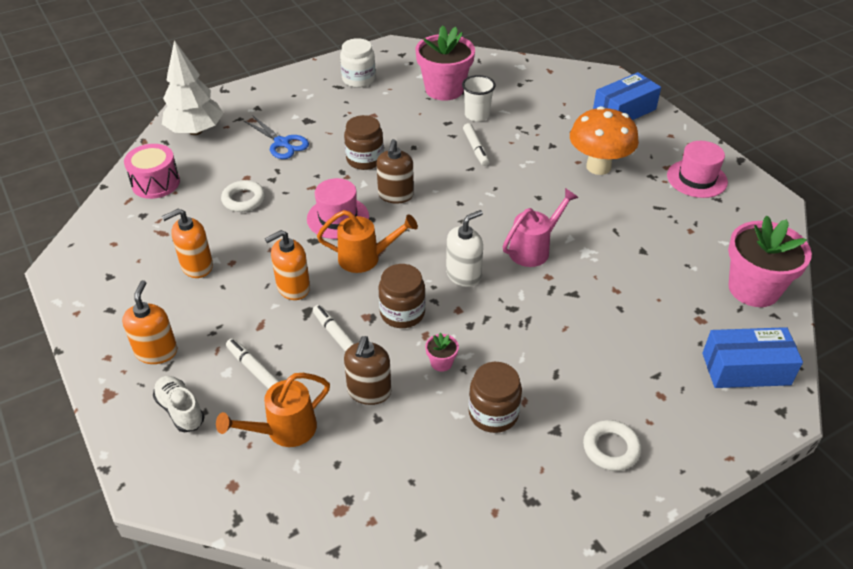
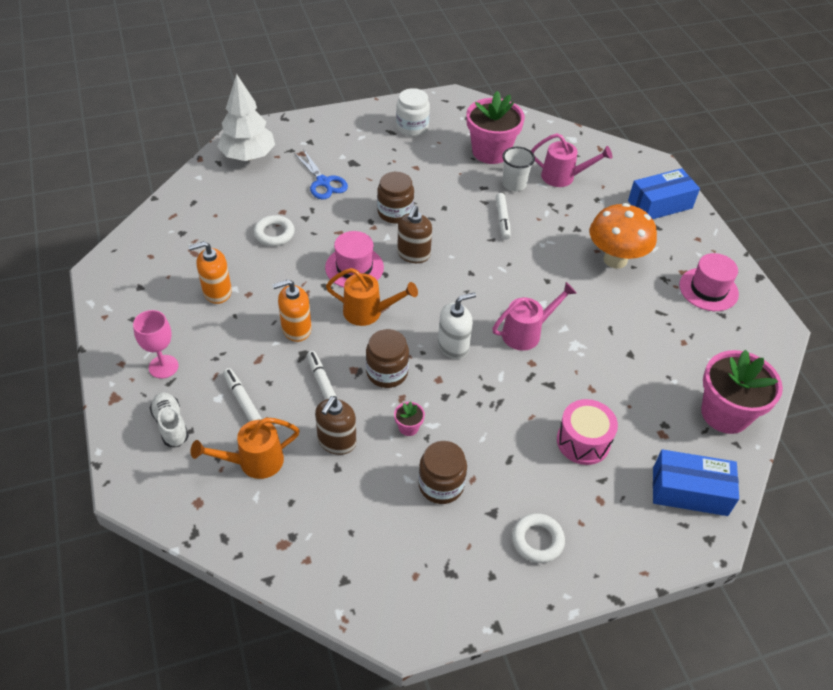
camera: 10 degrees right, 5 degrees up
orange soap dispenser [122,280,178,364] -> pink goblet [133,310,179,379]
pink drum [124,144,180,199] -> pink drum moved to [557,399,618,465]
none -> pink watering can [531,133,612,187]

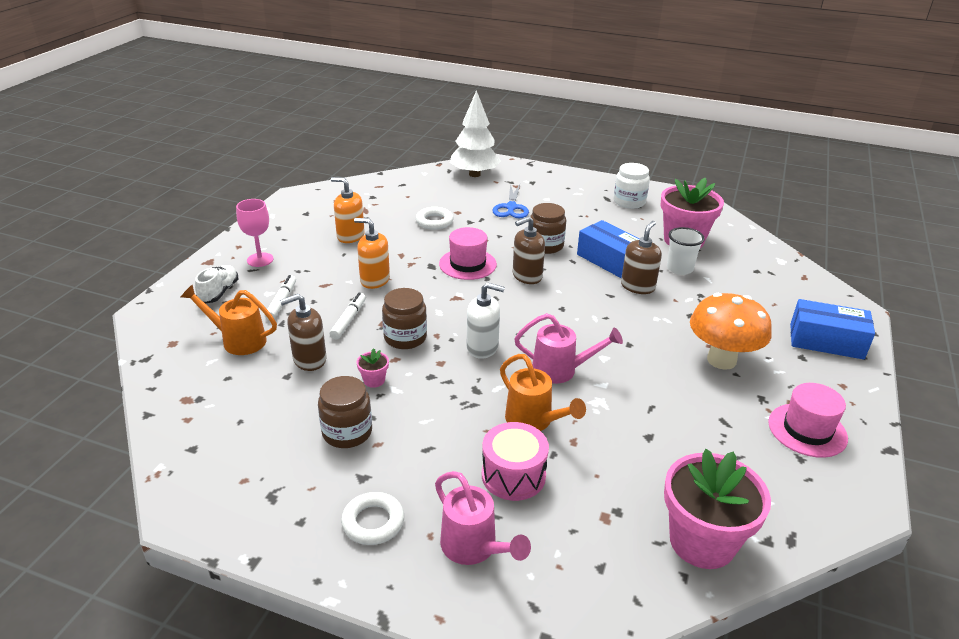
camera: 40 degrees right, 15 degrees down
orange watering can [326,268,418,326] -> orange watering can moved to [500,354,586,431]
white marker [496,193,511,240] -> brown soap dispenser [621,221,662,294]
pink watering can [531,133,612,187] -> pink watering can moved to [435,471,531,565]
blue box [653,449,739,516] -> blue box moved to [577,220,640,278]

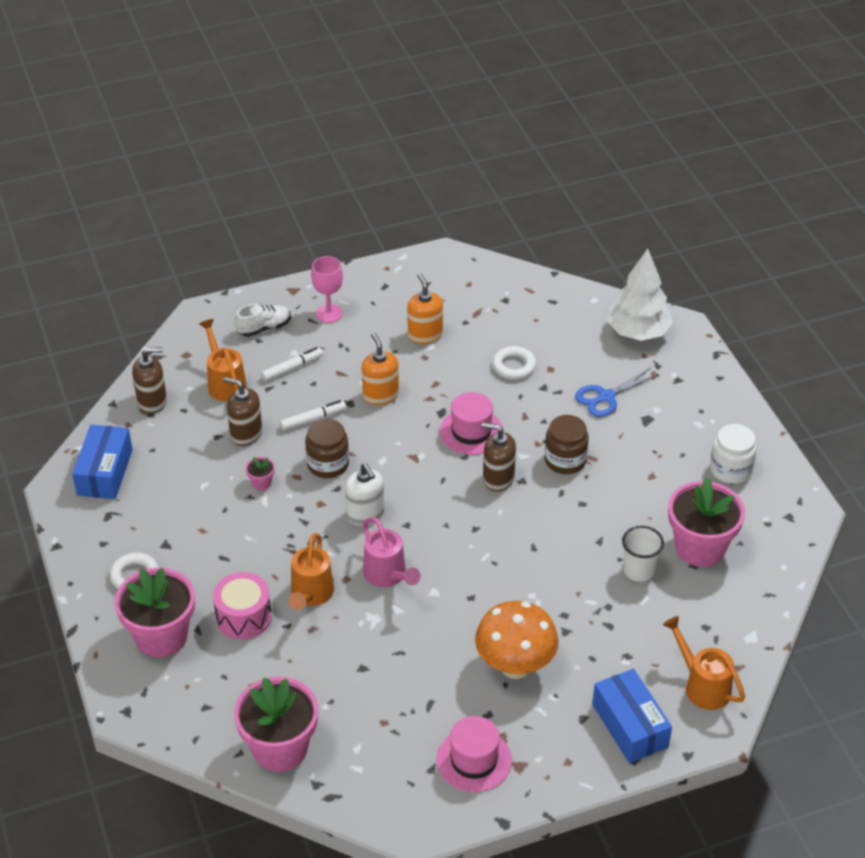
camera: 50 degrees right, 10 degrees up
brown jar [318,376,372,448] -> none
pink watering can [435,471,531,565] -> pink flower pot [115,568,195,658]
blue box [577,220,640,278] -> blue box moved to [72,425,133,499]
brown soap dispenser [621,221,662,294] -> brown soap dispenser moved to [132,347,167,414]
none -> orange watering can [663,616,745,710]

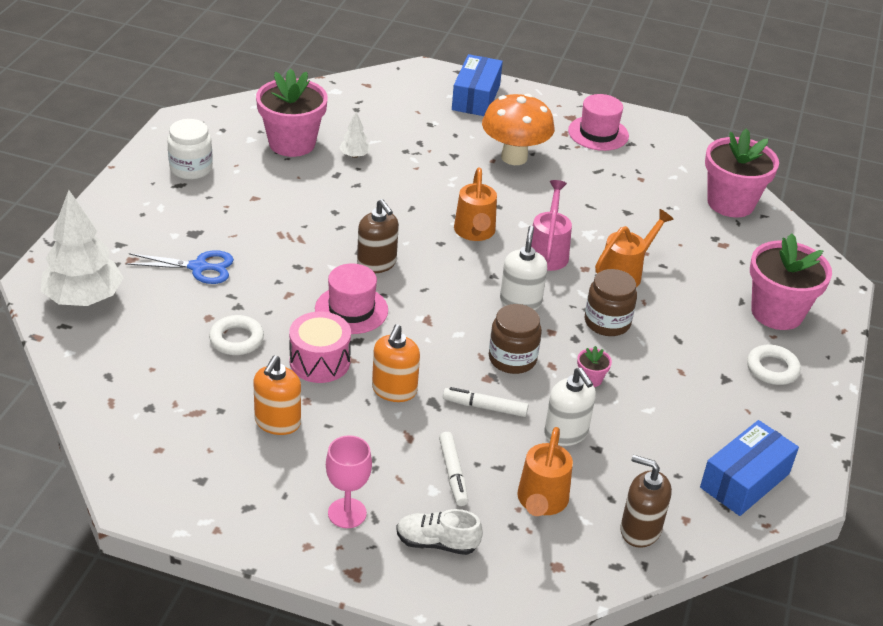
camera: 145 degrees left, 5 degrees down
pink drum [213,572,272,640] -> pink drum moved to [289,312,351,383]
brown soap dispenser [223,377,262,446] -> white soap dispenser [544,368,596,446]
white marker [261,347,323,381] -> white marker turned 105 degrees counterclockwise [439,432,468,506]
brown jar [544,415,589,474] -> brown jar moved to [585,269,637,336]
white cup [622,526,664,582] -> white tree [339,112,370,158]
orange watering can [663,616,745,710] -> orange watering can moved to [454,168,497,241]

